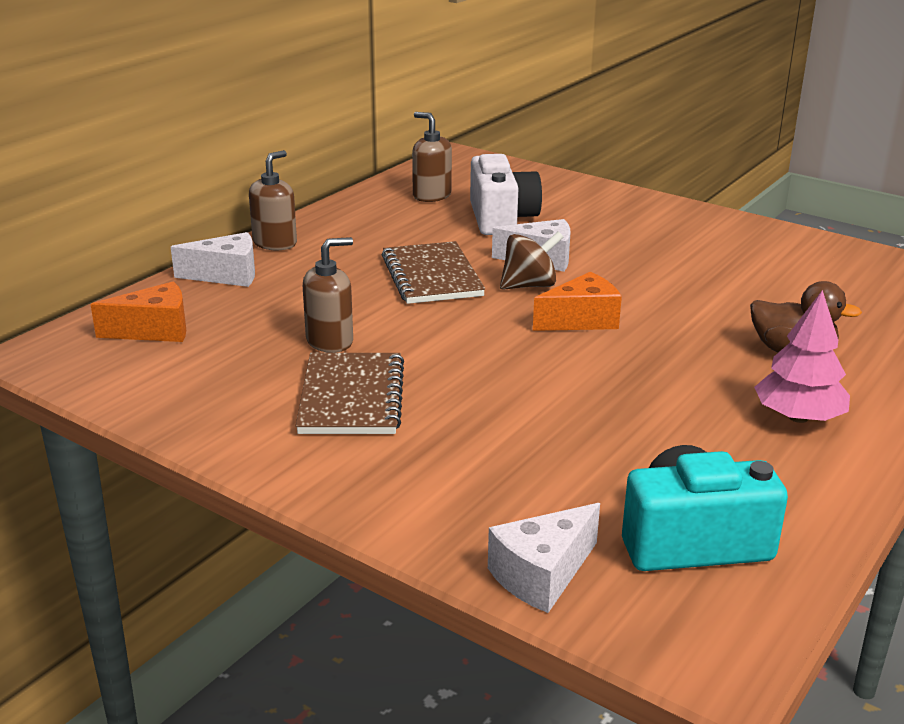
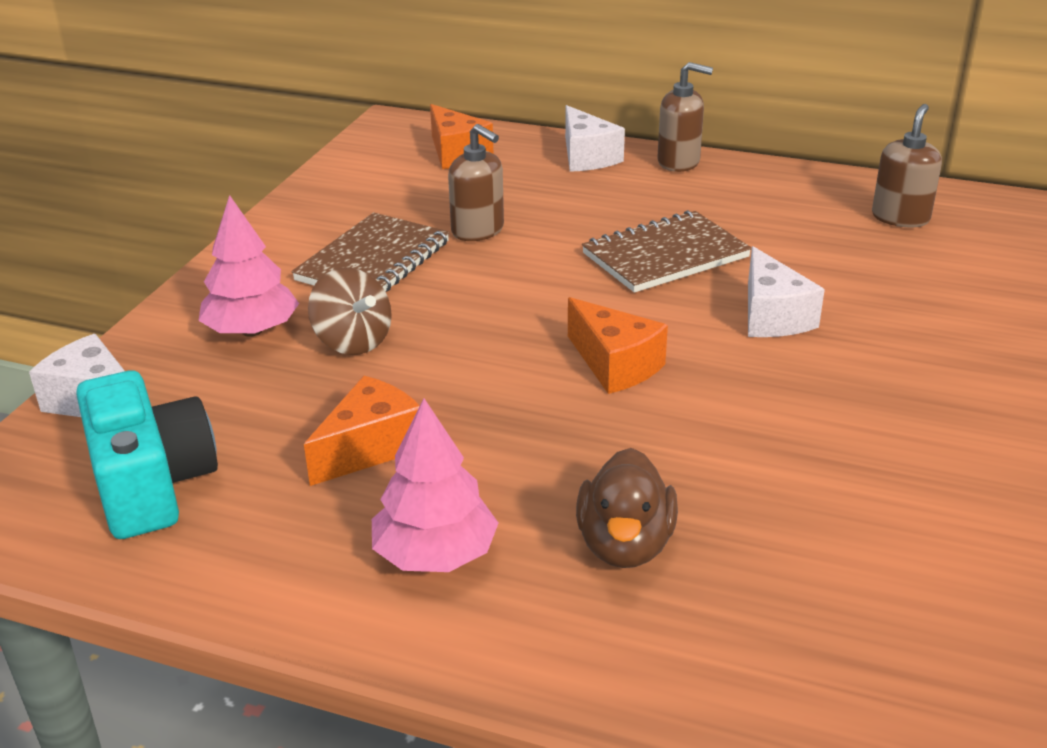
camera: 75 degrees right, 5 degrees up
brown notebook [296,353,404,434] -> brown notebook turned 45 degrees counterclockwise [291,212,449,292]
white camera [470,154,542,235] -> none
brown spinning top [500,231,564,290] -> brown spinning top moved to [308,268,392,355]
none -> pink tree [198,195,299,337]
none -> orange cheese [304,376,420,486]

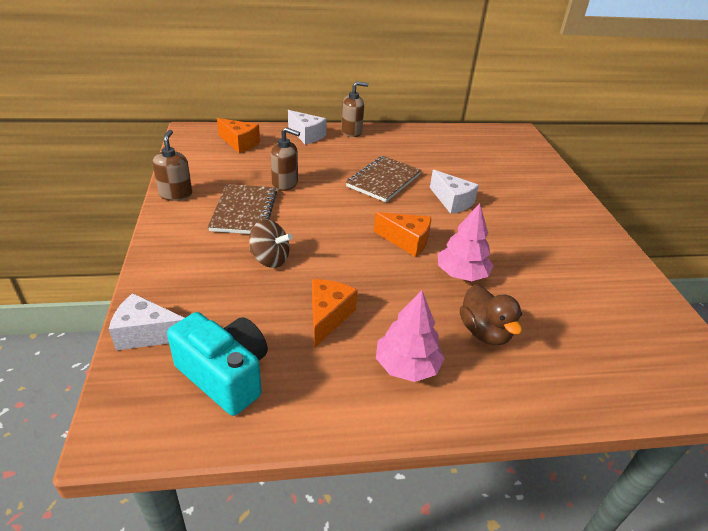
camera: 30 degrees left, 5 degrees up
pink tree [198,195,299,337] -> pink tree moved to [438,203,494,281]
brown soap dispenser [872,104,942,227] -> brown soap dispenser moved to [153,130,192,201]

